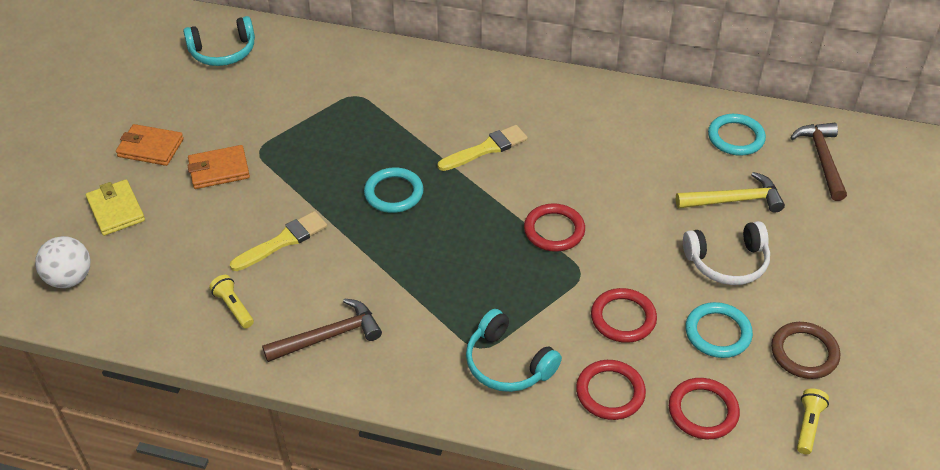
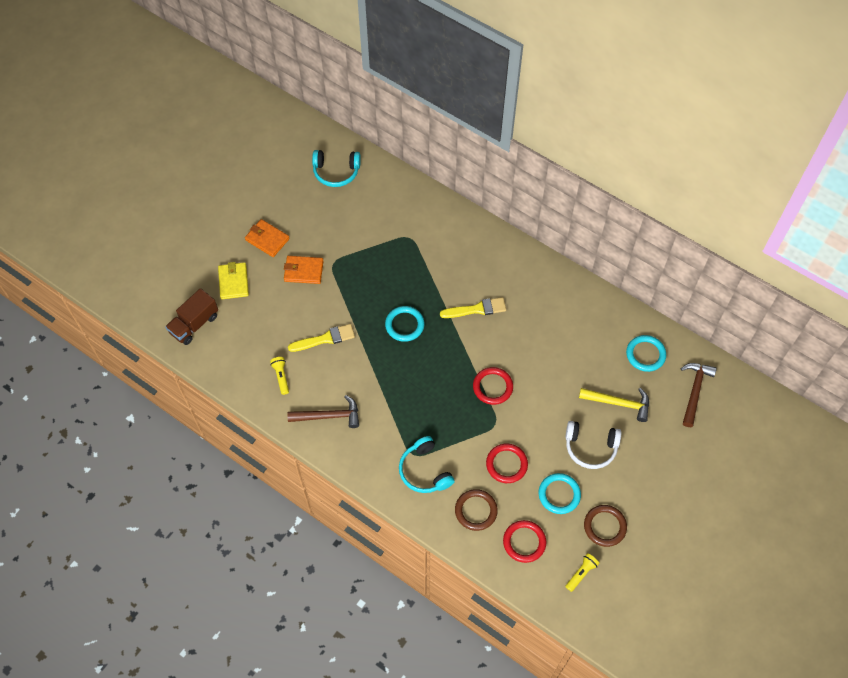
camera: 20 degrees right, 15 degrees up
white ball [35,236,91,288] -> brown truck [165,288,218,345]
red ring [576,360,646,420] -> brown ring [455,489,498,531]

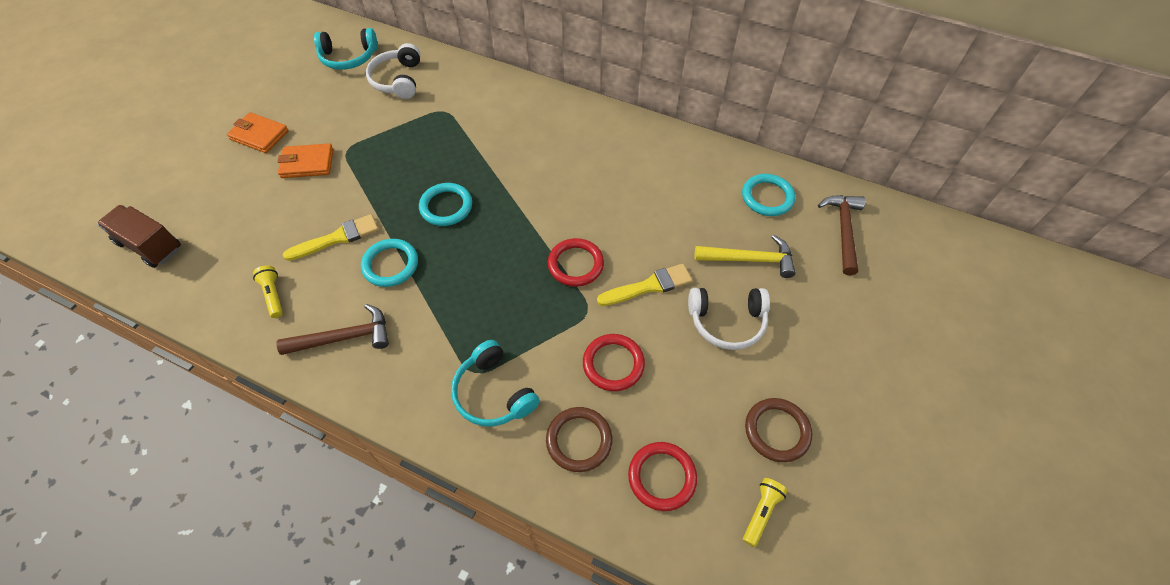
camera: 10 degrees left, 5 degrees down
brown truck [165,288,218,345] -> brown truck turned 90 degrees clockwise [97,205,181,268]
yellow wallet [218,262,249,299] -> none
yellow brush [440,297,506,318] -> yellow brush moved to [597,264,692,306]
turquoise ring [538,473,581,514] -> turquoise ring moved to [361,239,418,287]
none -> white headphones [366,43,421,99]

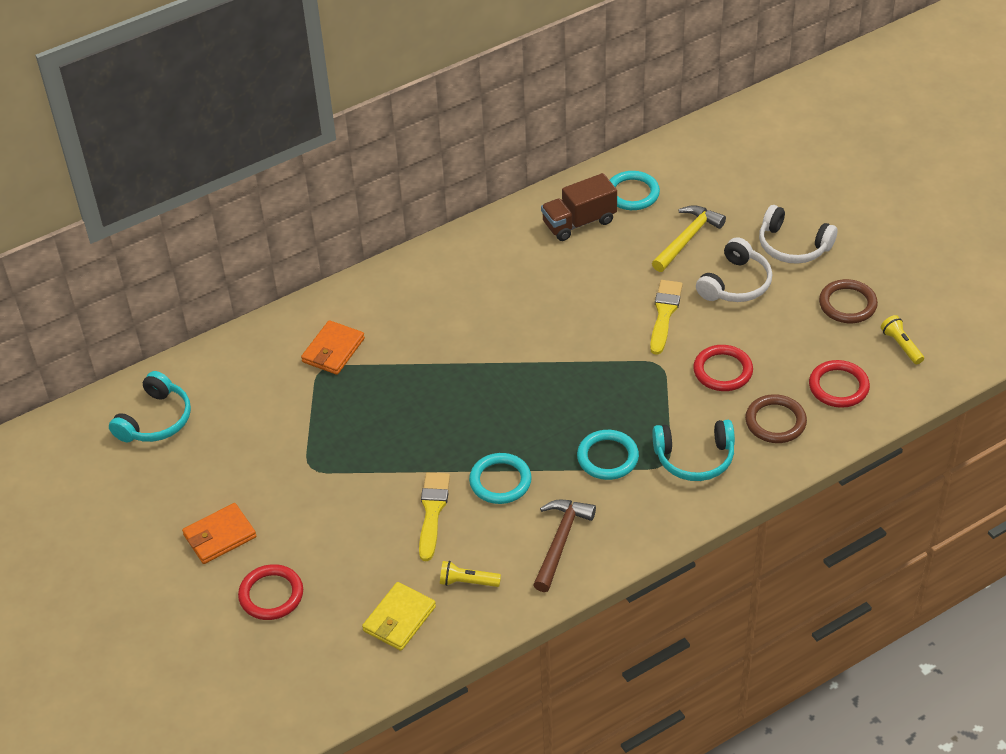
camera: 55 degrees left, 10 degrees down
brown truck [97,205,181,268] -> brown truck moved to [541,173,617,241]
orange wallet [277,143,334,178] -> orange wallet moved to [301,320,365,375]
white headphones [366,43,421,99] -> white headphones moved to [759,205,837,264]
turquoise ring [419,183,472,226] -> turquoise ring moved to [577,430,639,480]
red ring [548,238,604,287] -> red ring moved to [238,564,303,620]
brown hammer [818,195,865,275] -> none
none -> yellow wallet [362,582,436,651]

